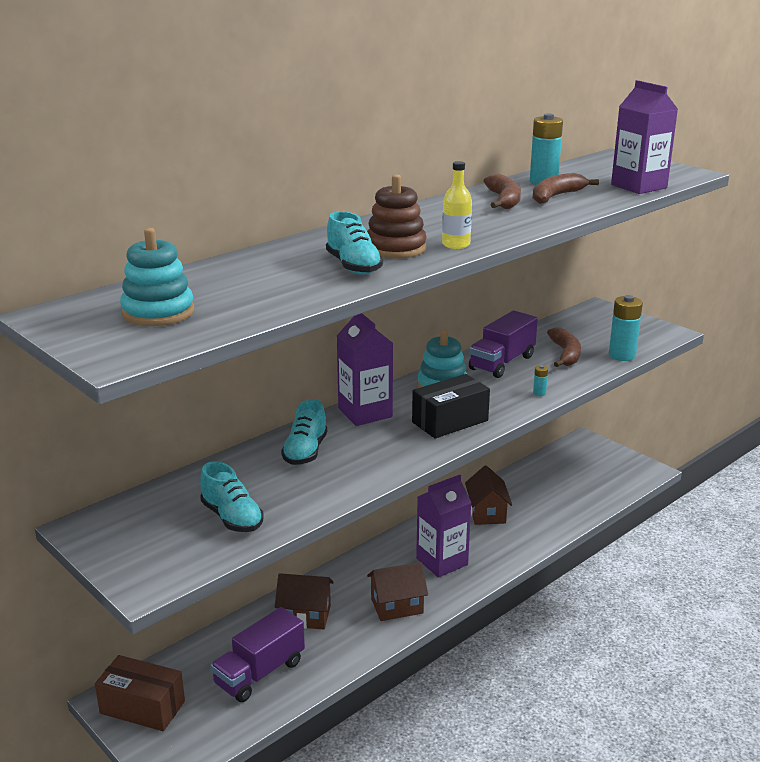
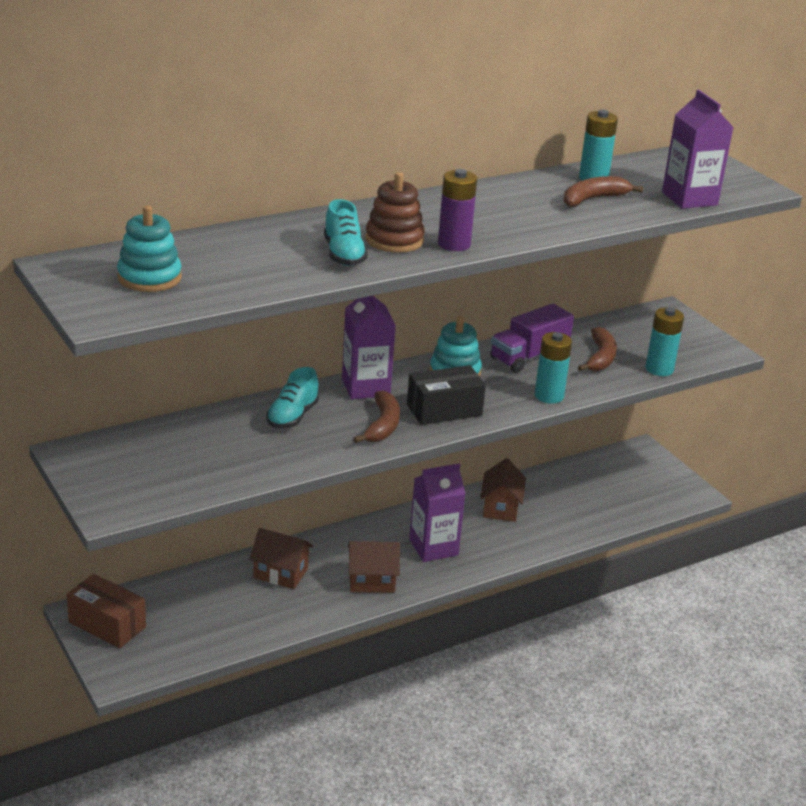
camera: 10 degrees right, 5 degrees up
turquoise shoe [200,461,264,532] -> none
purple truck [210,607,305,702] -> none
yellow bottle [442,161,472,249] -> purple battery [438,169,477,251]
brown banana [483,174,521,209] -> brown banana moved to [353,391,400,443]
turquoise battery [533,365,548,396] -> turquoise battery [535,332,572,404], size x2.24

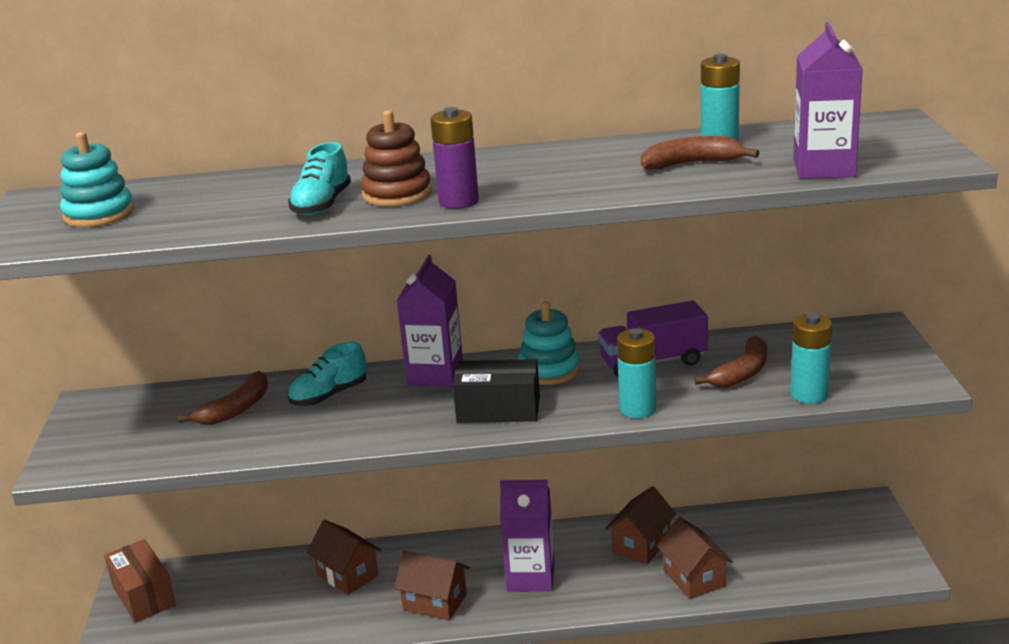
camera: 30 degrees right, 5 degrees down
brown banana [353,391,400,443] -> brown banana moved to [178,371,268,425]
none -> brown house [657,517,733,599]

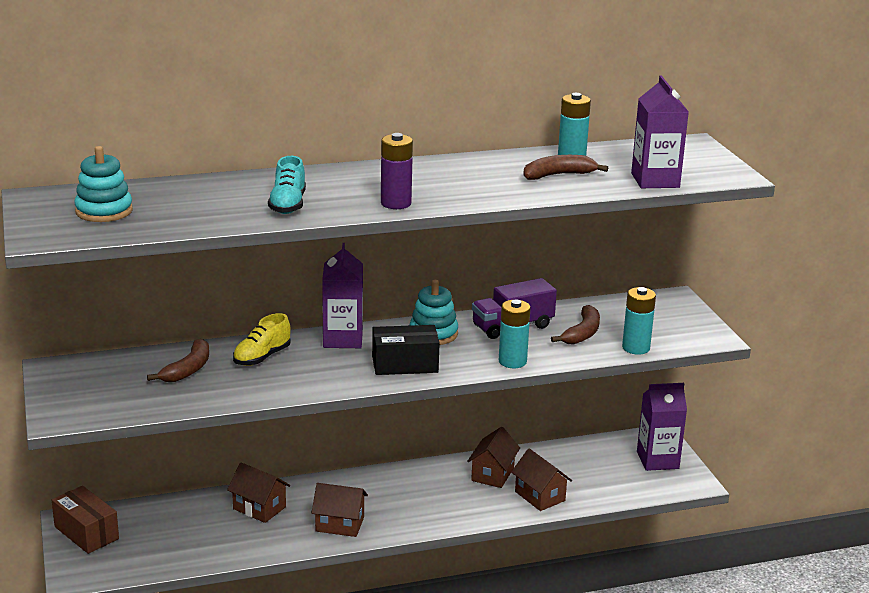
camera: 15 degrees left, 0 degrees up
turquoise shoe [288,342,366,406] -> yellow shoe [233,313,291,366]
brown stacking toy [361,110,432,206] -> none
purple carton [500,480,554,592] -> purple carton moved to [637,383,687,471]

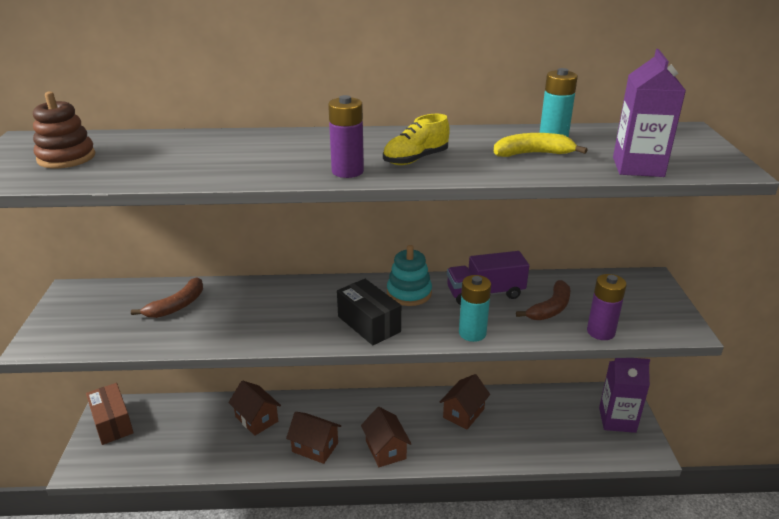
camera: 15 degrees right, 5 degrees up
turquoise stacking toy [74,146,133,222] -> brown stacking toy [33,92,95,168]
yellow shoe [233,313,291,366] -> yellow shoe moved to [383,114,450,165]
turquoise shoe [268,156,306,214] -> none
purple carton [322,243,363,348] -> none
black box [372,325,440,375] -> black box turned 45 degrees clockwise [337,279,401,345]
brown house [511,448,572,511] -> brown house moved to [361,407,412,467]
brown banana [523,155,608,180] -> yellow banana [494,133,587,157]
turquoise battery [622,287,656,355] -> purple battery [587,274,627,340]

